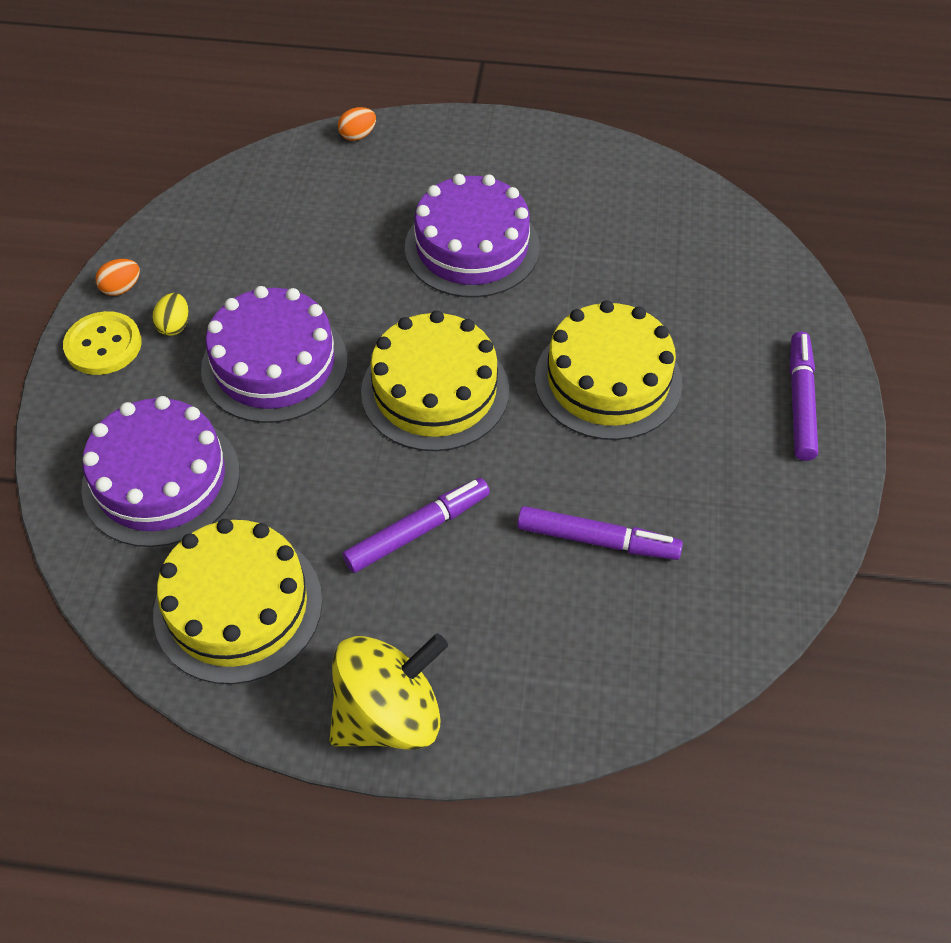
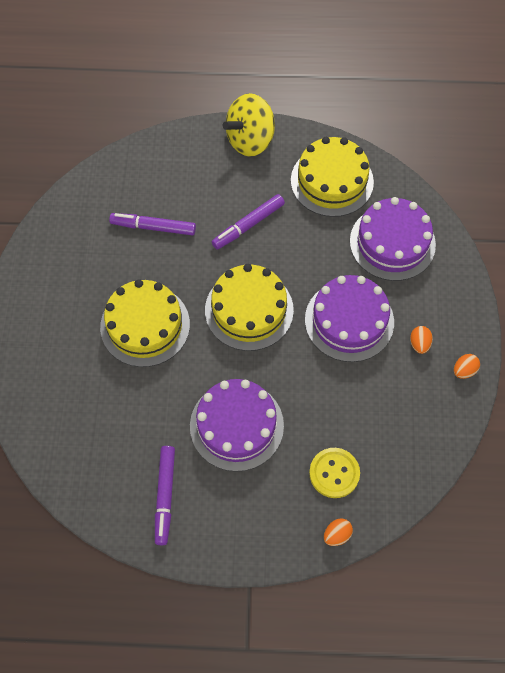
camera: 175 degrees right, 10 degrees up
yellow button [63,311,142,375] -> yellow button moved to [309,448,360,498]
yellow egg [152,293,189,336] -> orange egg [410,326,433,354]
purple marker [789,332,818,461] -> purple marker moved to [155,446,175,545]

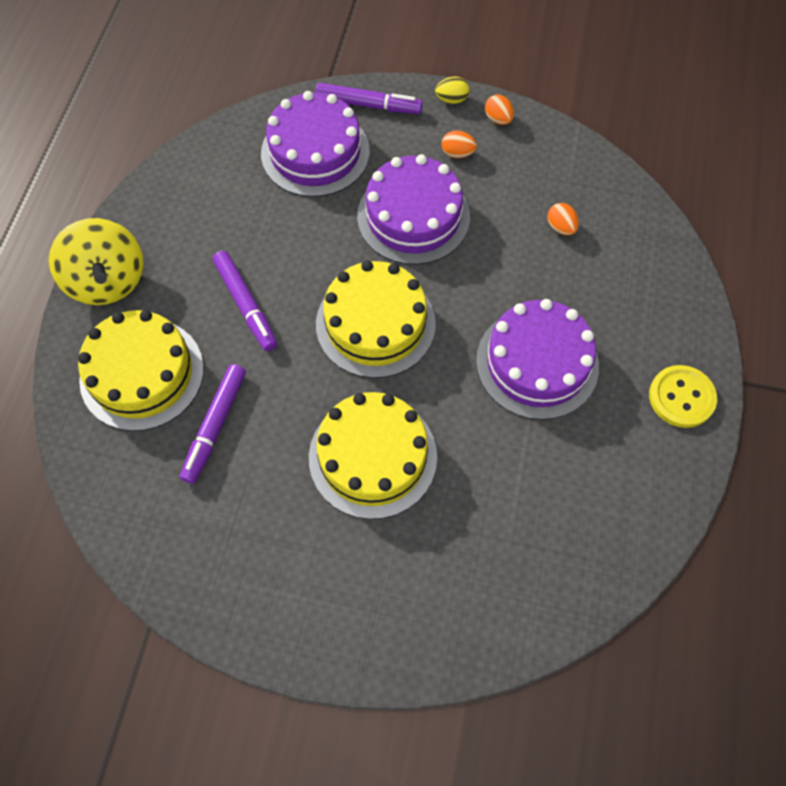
camera: 80 degrees left, 0 degrees up
purple marker [155,446,175,545] -> purple marker moved to [315,83,423,114]
yellow cake [291,137,374,217] -> yellow cake moved to [78,310,204,431]
yellow button [309,448,360,498] -> yellow button moved to [649,365,717,428]
orange egg [324,518,353,546] -> orange egg moved to [547,203,579,235]
none -> yellow egg [435,77,469,104]

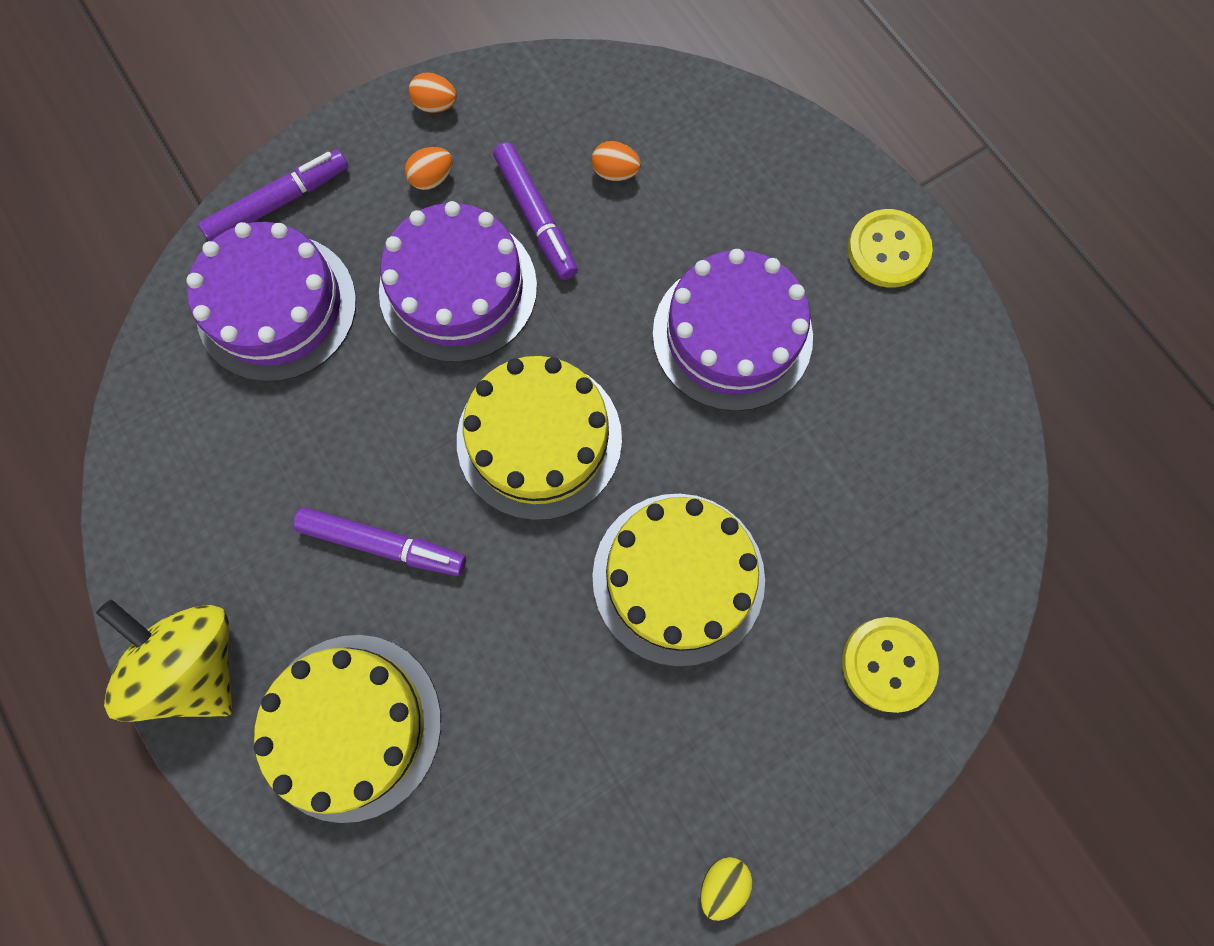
camera: 45 degrees left, 10 degrees up
yellow spinning top [49,218,144,305] -> yellow spinning top turned 150 degrees counterclockwise [96,599,233,722]
purple marker [180,364,246,484] -> purple marker moved to [493,142,578,280]
yellow egg [435,77,469,104] -> yellow egg moved to [701,857,753,921]
none -> yellow button [842,617,939,713]

